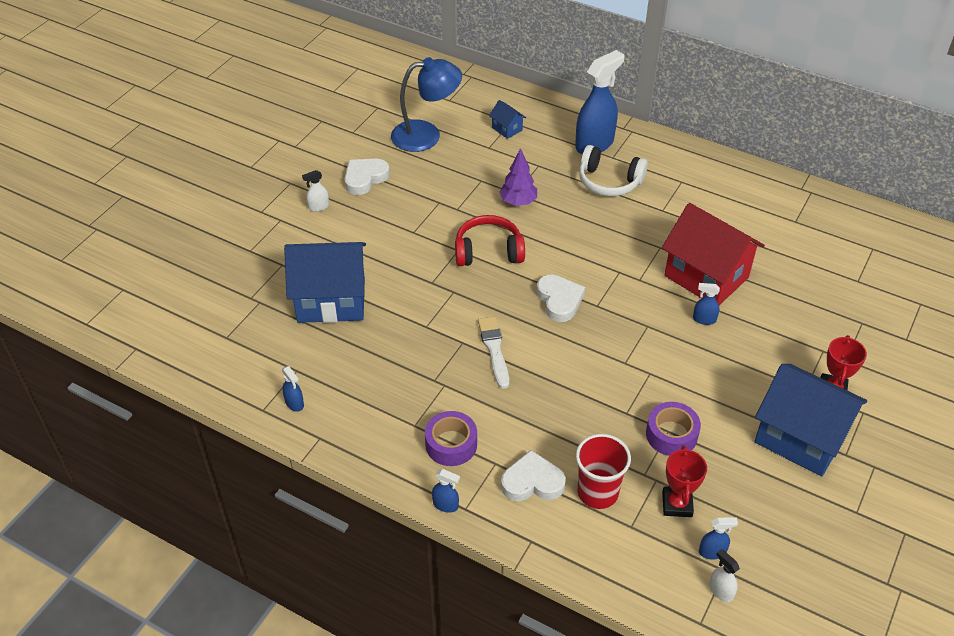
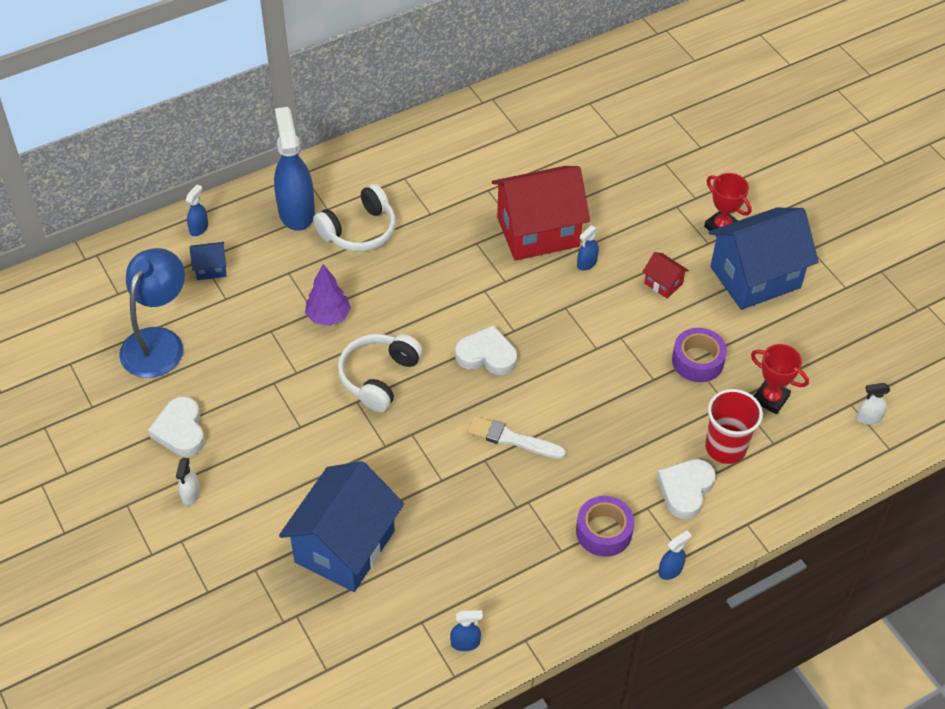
camera: 60 degrees left, 5 degrees up
red headphones [455,215,525,266] -> white headphones [338,334,423,412]
blue spray bottle [699,518,738,559] -> blue spray bottle moved to [186,185,208,236]
none -> red house [643,252,689,299]

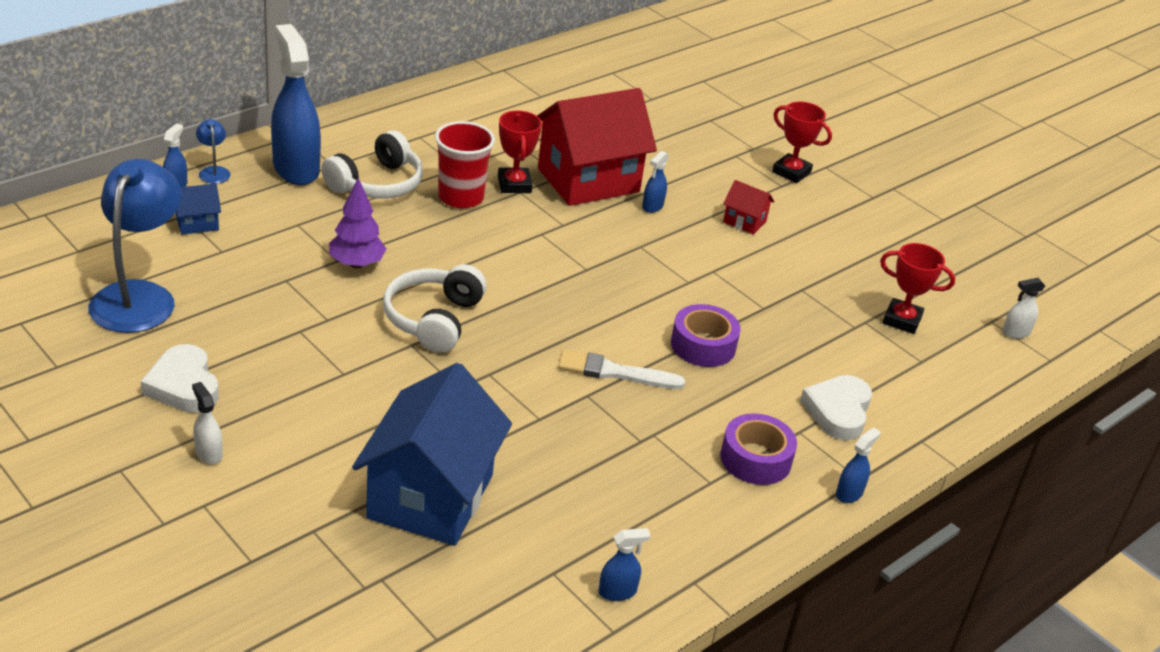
camera: 15 degrees left, 15 degrees down
white spray bottle [176,458,200,506] -> white spray bottle turned 150 degrees clockwise [192,382,223,465]
white heart [455,325,517,375] -> none
purple tape [672,328,727,382] -> purple tape moved to [671,304,741,367]
red cup [705,389,763,464] -> red cup moved to [435,121,495,208]
blue house [708,208,819,310] -> none
none -> blue lamp [196,119,231,184]
none -> red trophy [498,111,542,193]

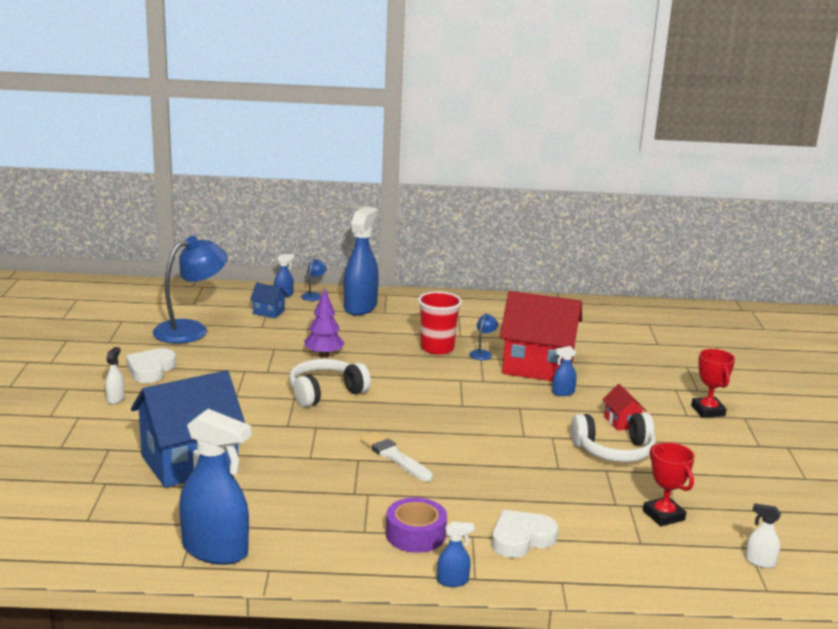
camera: 45 degrees right, 15 degrees down
white headphones [322,130,423,199] -> white headphones moved to [571,413,656,462]
red trophy [498,111,542,193] -> blue lamp [469,314,498,360]
blue spray bottle [599,528,650,601] -> blue spray bottle [179,409,251,565], size x2.31
purple tape [671,304,741,367] -> none

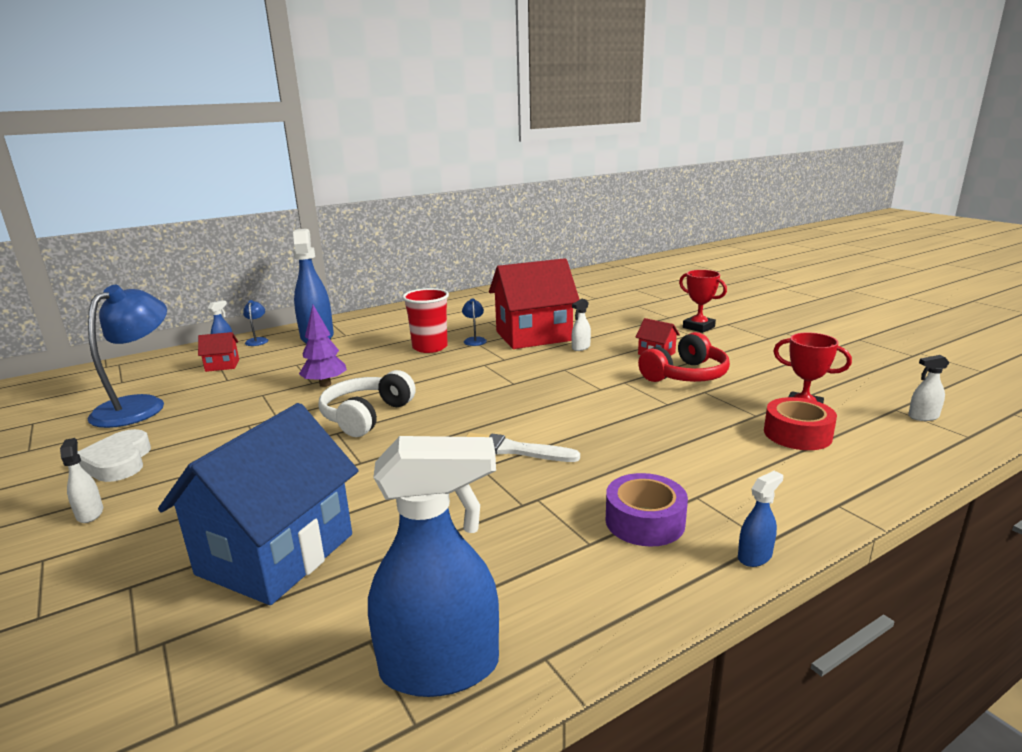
camera: 30 degrees left, 0 degrees up
blue house [250,283,287,318] -> red house [198,332,239,372]
white heart [492,510,558,558] -> none
blue spray bottle [552,346,577,396] -> white spray bottle [572,299,591,351]
white headphones [571,413,656,462] -> red headphones [638,332,730,382]
none -> red tape [764,397,837,450]

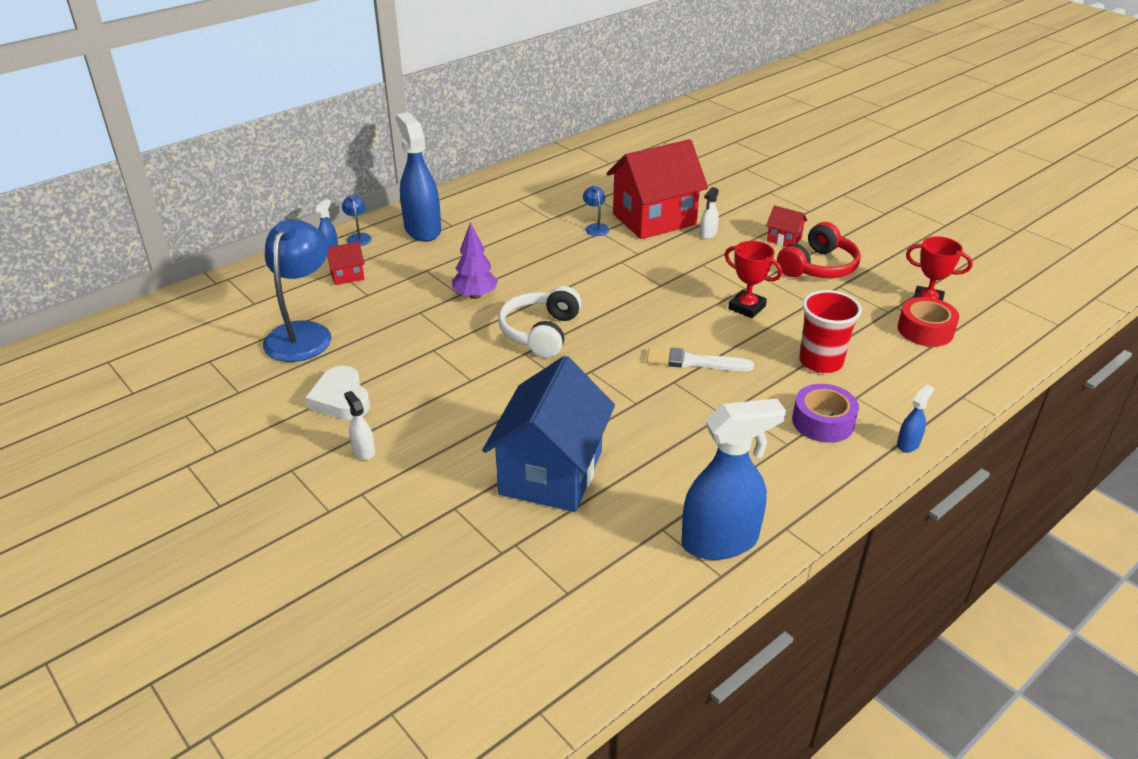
camera: 10 degrees left, 15 degrees up
red cup [402,288,449,353] -> red cup moved to [799,290,862,373]
red trophy [679,270,727,333] -> red trophy moved to [725,241,782,318]
white spray bottle [908,355,949,421] -> none

